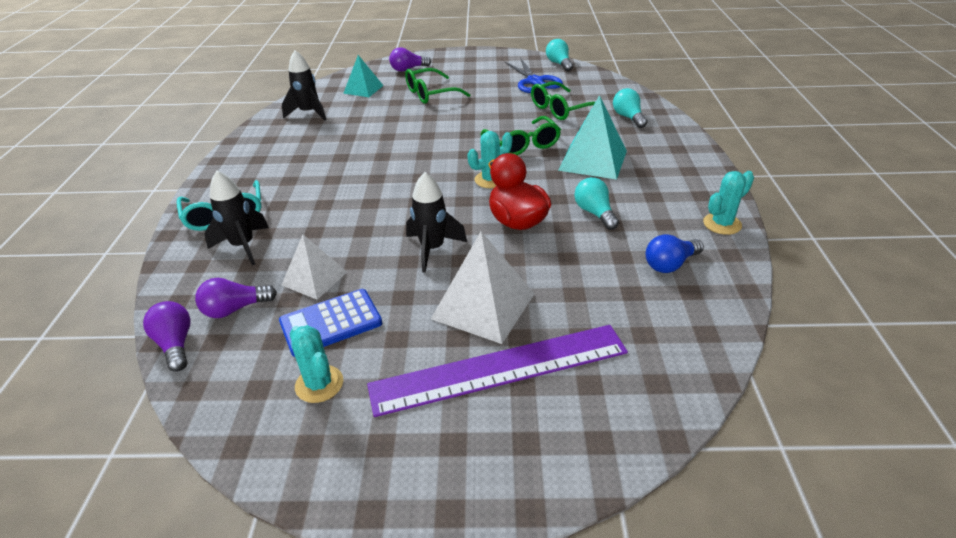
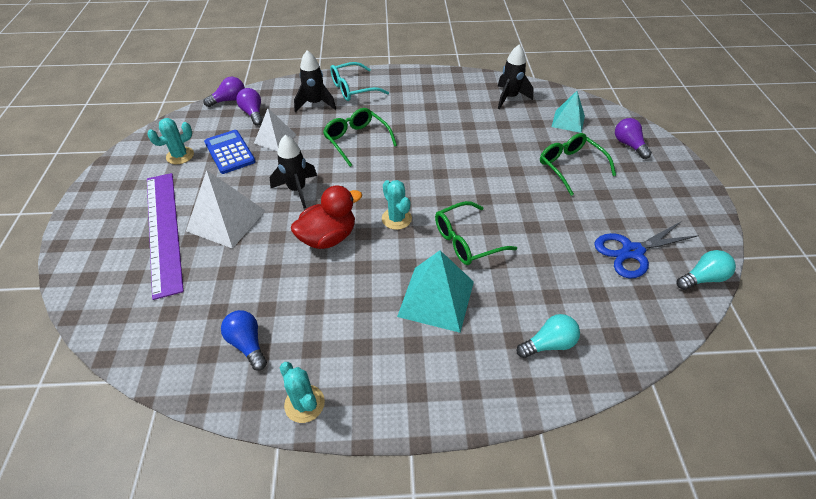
camera: 85 degrees right, 10 degrees up
green glasses [531,81,595,120] -> green glasses moved to [323,108,397,167]
turquoise light bulb [574,177,619,230] -> none

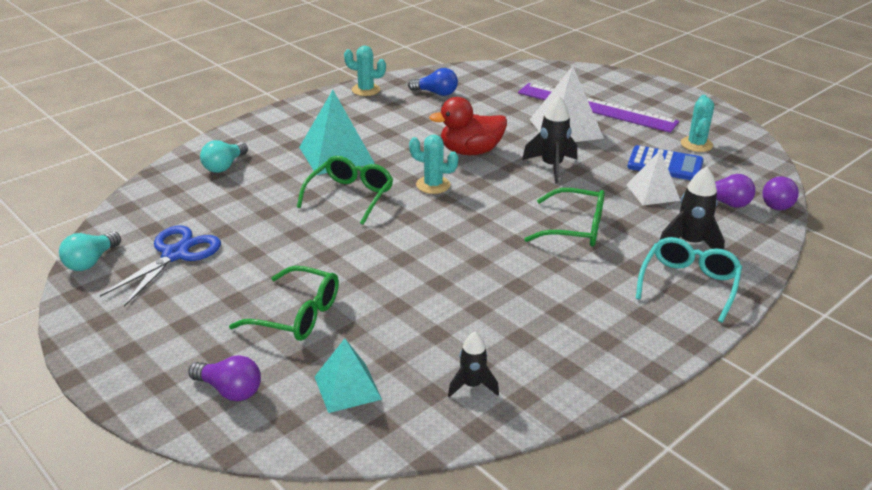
camera: 140 degrees right, 15 degrees down
red duck [291,185,362,249] -> red duck turned 60 degrees clockwise [429,97,507,155]
black rocket [498,45,534,109] -> black rocket [448,331,499,398], size x0.65

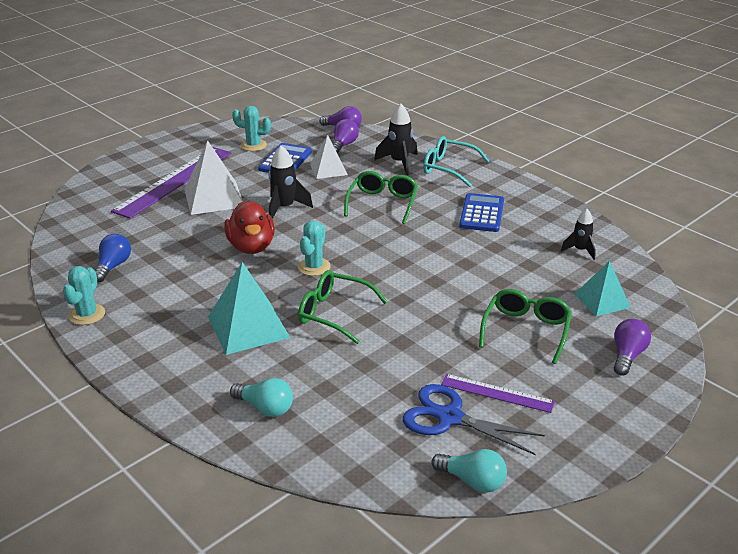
camera: 90 degrees left, 0 degrees up
none -> purple ruler [441,374,555,413]
none -> blue calculator [459,193,504,232]

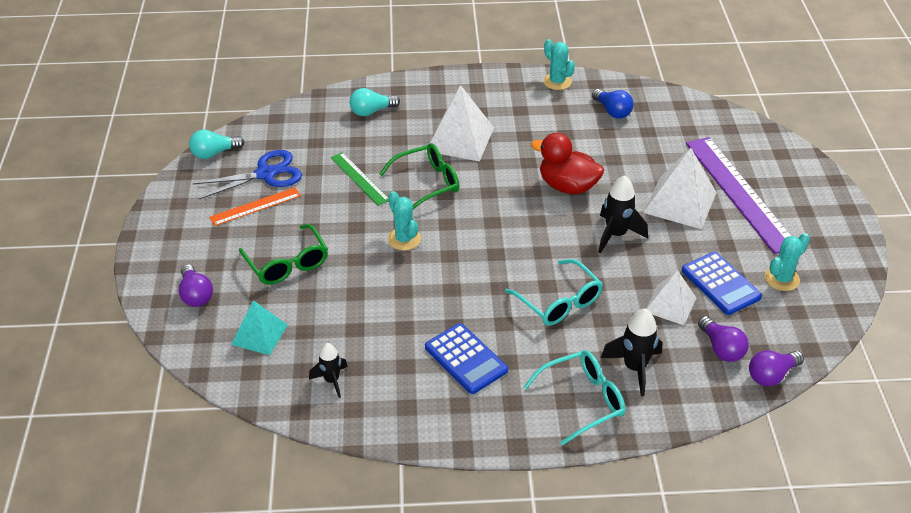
camera: 130 degrees right, 10 degrees up
turquoise pyramid [208,262,290,355] -> white pyramid [426,85,494,162]
turquoise cactus [298,221,331,276] -> turquoise cactus moved to [388,191,421,250]
green glasses [344,171,418,224] -> turquoise glasses [505,259,603,326]
purple ruler [441,374,555,413] -> orange ruler [209,187,301,226]
none -> green ruler [331,152,389,206]

